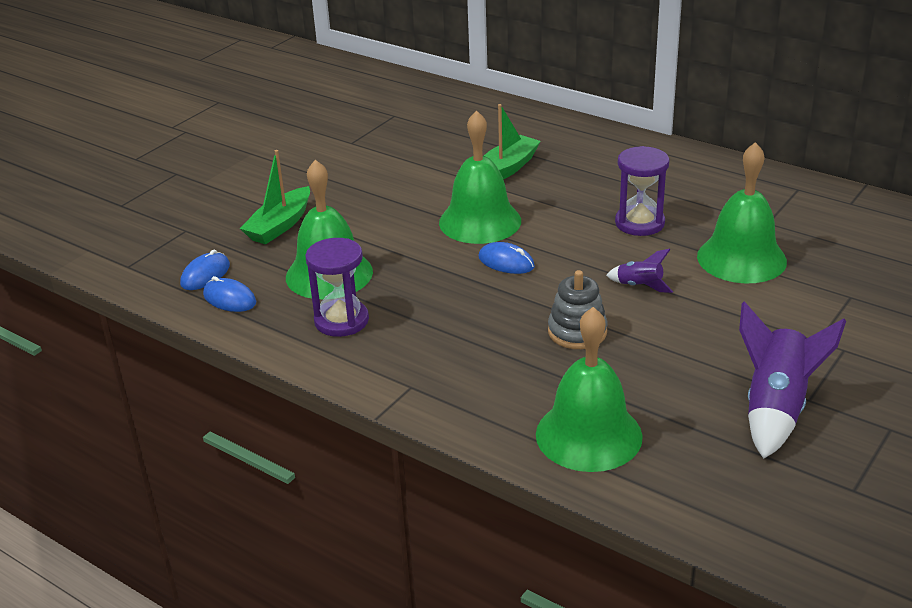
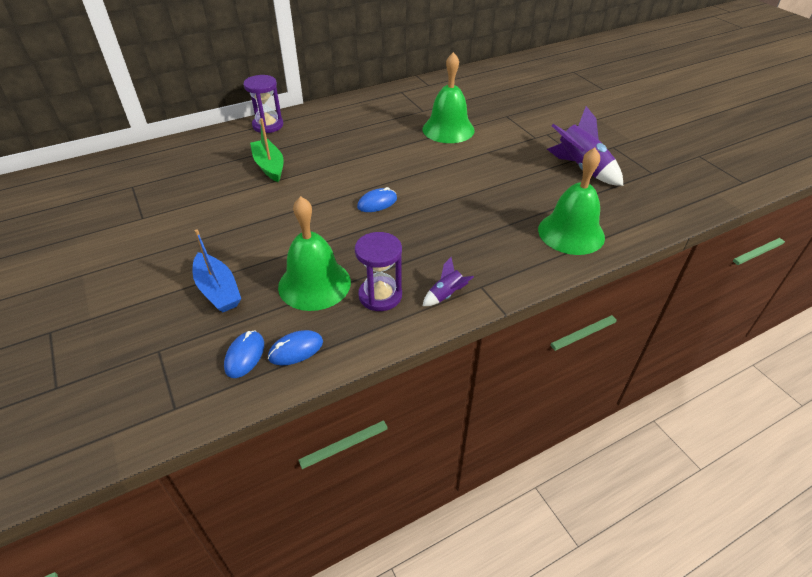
camera: 65 degrees left, 10 degrees up
blue mouse [180,249,230,290] -> blue mouse turned 45 degrees clockwise [224,330,264,378]
green boat [240,150,310,244] -> blue boat [193,229,241,312]
green bell [439,110,521,244] -> none
grey stacking toy [548,270,608,349] -> none
purple rocket [606,249,673,293] -> purple rocket moved to [423,257,474,306]
purple hourglass [615,146,670,236] -> purple hourglass moved to [243,75,283,133]

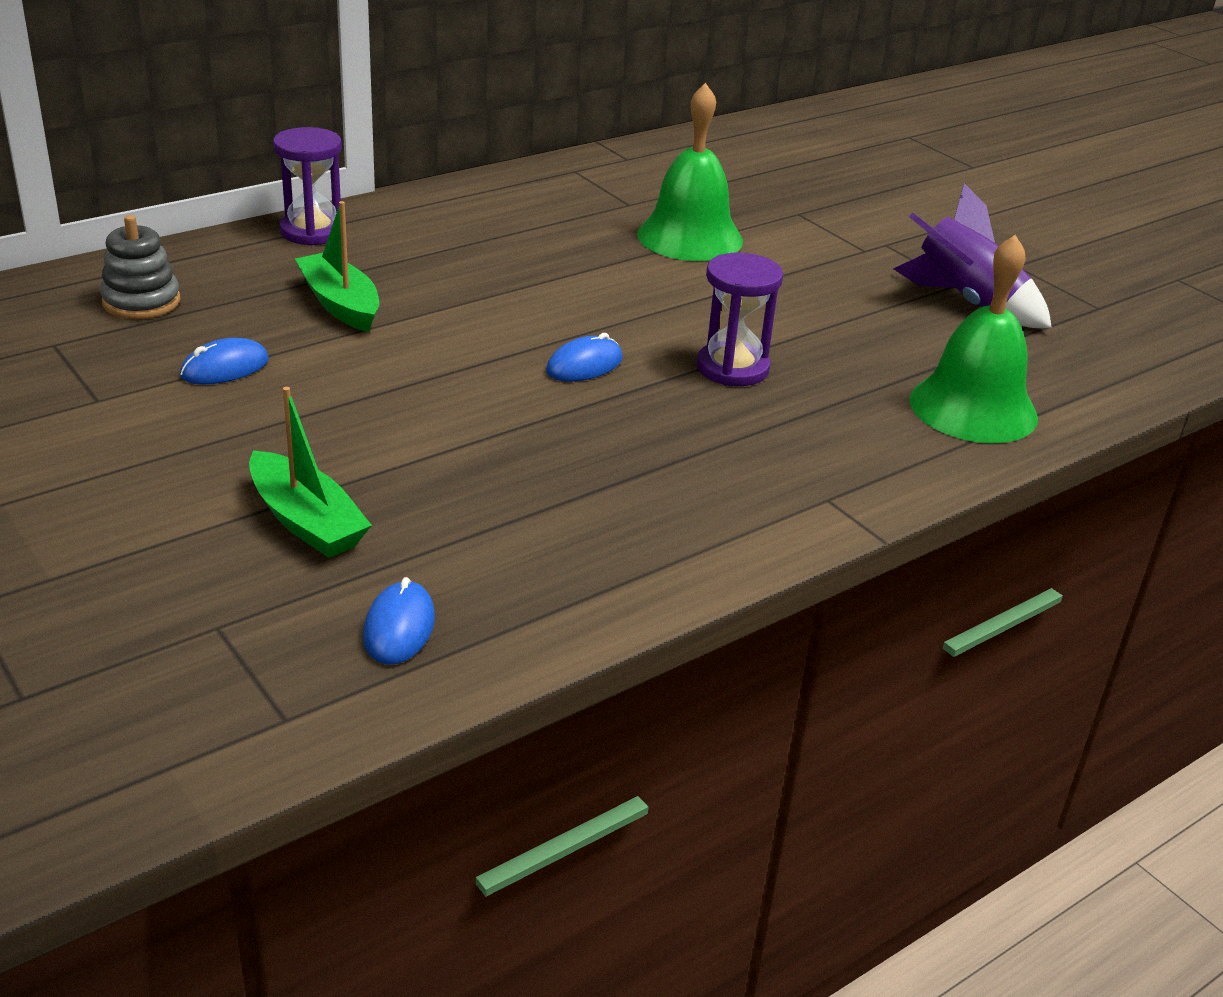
camera: 10 degrees left, 10 degrees down
blue boat [193,229,241,312] -> green boat [249,387,372,558]
blue mouse [268,330,323,365] -> blue mouse moved to [180,338,269,384]
green bell [278,196,351,311] -> none
purple hourglass [355,232,402,311] -> purple hourglass moved to [696,253,783,386]
purple rocket [423,257,474,306] -> none
none -> grey stacking toy [100,215,180,319]

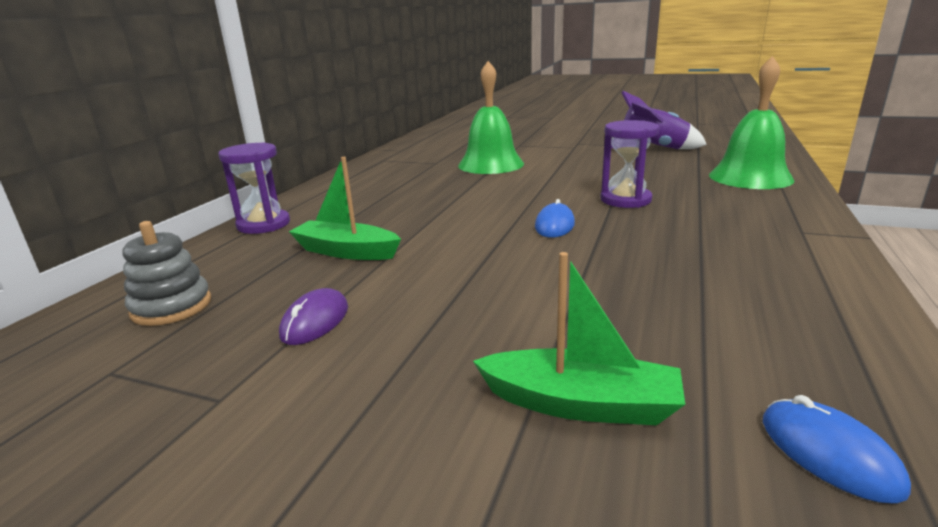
camera: 30 degrees left, 10 degrees down
blue mouse [180,338,269,384] -> purple mouse [279,288,348,345]

